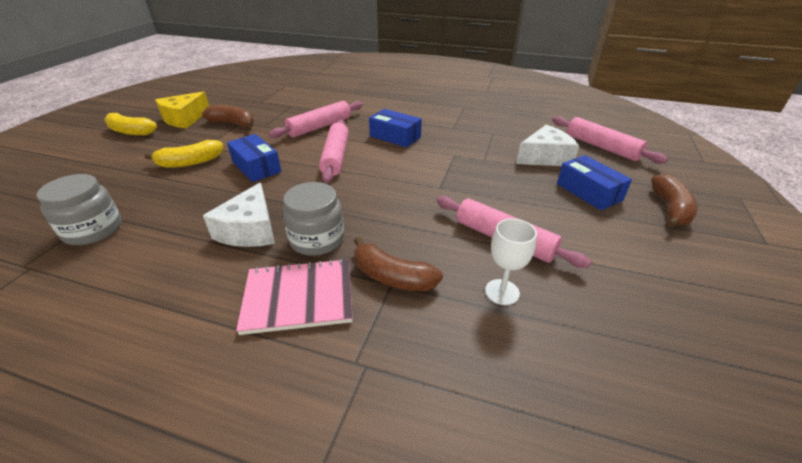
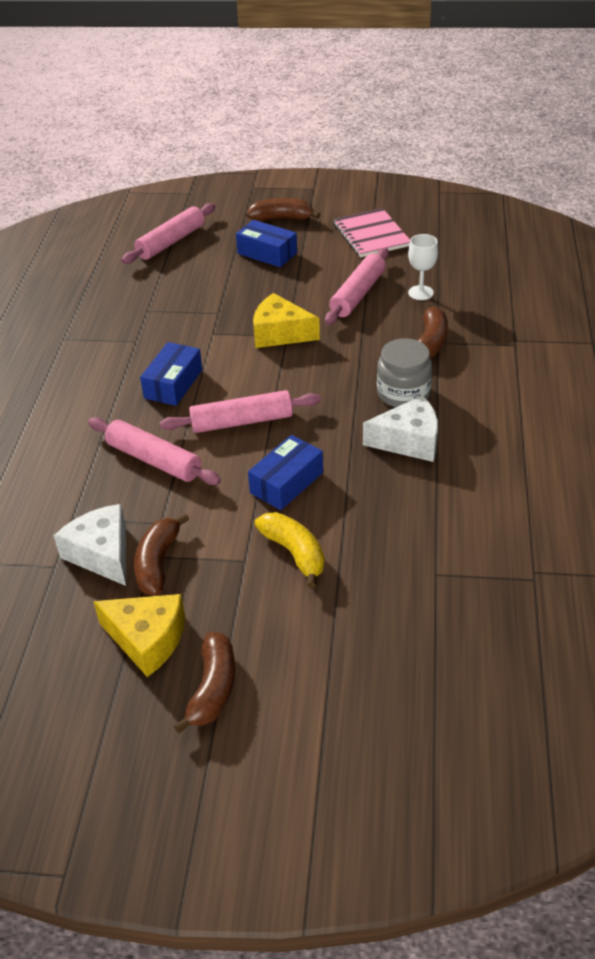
camera: 100 degrees left, 5 degrees up
grey jar [36,174,122,245] -> none
yellow banana [104,113,157,136] -> brown banana [174,632,235,733]
pink notebook [236,259,353,335] -> pink notebook moved to [333,208,410,257]
white cheese [516,125,579,166] -> white cheese moved to [54,504,126,586]
blue box [557,155,632,210] -> blue box turned 75 degrees clockwise [236,220,297,267]
none -> yellow cheese [253,293,320,348]

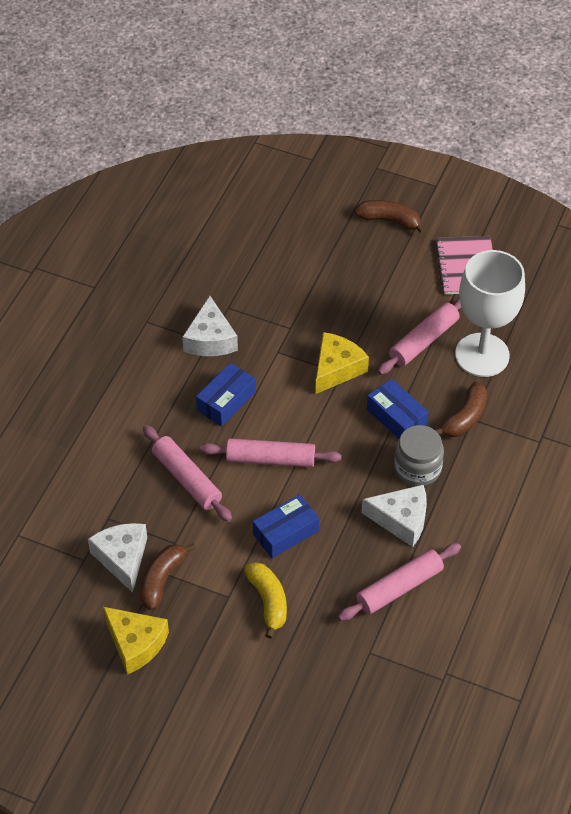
camera: 15 degrees right, 10 degrees up
pink rolling pin [122,203,215,264] -> pink rolling pin moved to [338,543,461,621]
brown banana [174,632,235,733] -> none
blue box [236,220,297,267] -> blue box moved to [367,379,428,439]
yellow cheese [253,293,320,348] -> yellow cheese turned 90 degrees clockwise [315,332,369,394]
white goblet [408,234,438,300] -> white goblet [455,250,525,377], size x2.24
none -> white cheese [182,296,238,356]

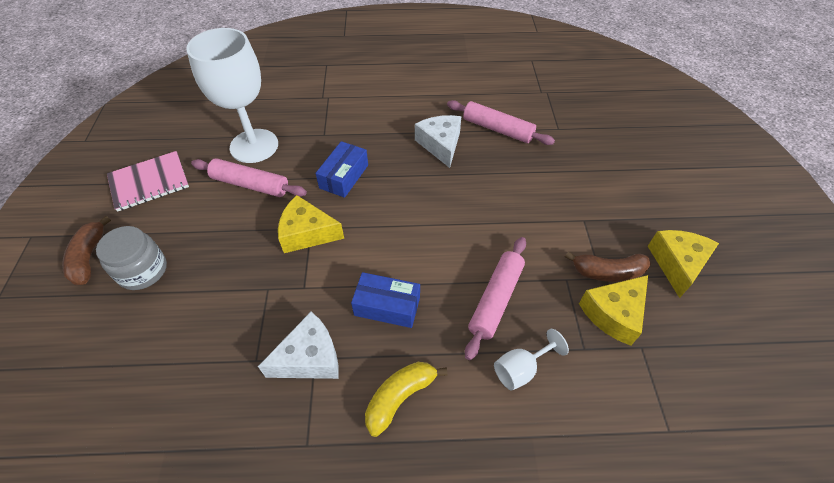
camera: 115 degrees left, 0 degrees up
white cheese [88,523,147,593] -> yellow cheese [579,275,648,346]
pink rolling pin [200,438,341,467] -> none
yellow banana [244,562,287,639] -> yellow banana moved to [365,362,448,437]
blue box [253,494,319,558] -> none
grey jar [394,425,444,486] -> grey jar moved to [96,226,167,290]
brown banana [435,382,487,437] -> none
none -> white goblet [494,329,569,390]

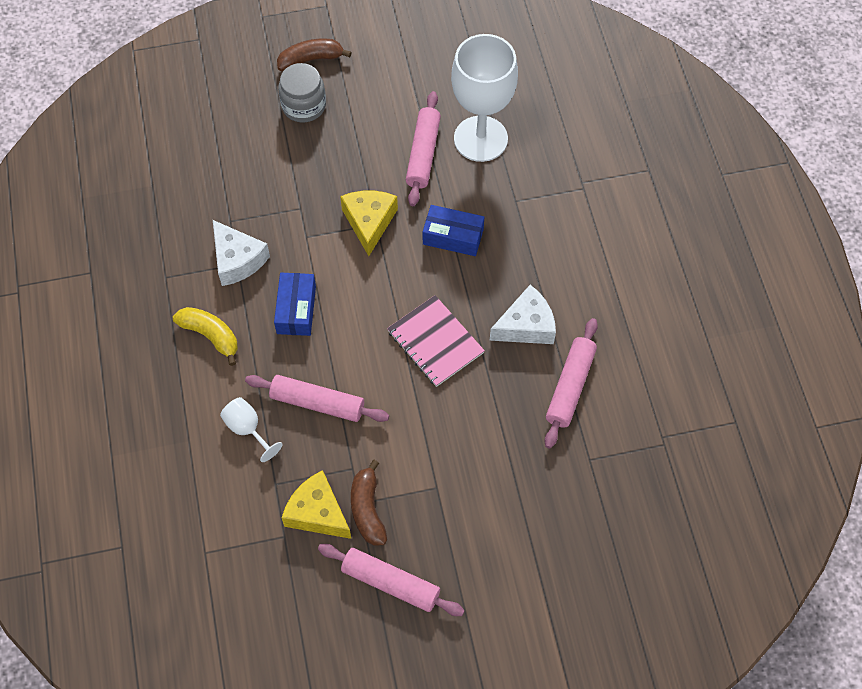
camera: 80 degrees right, 10 degrees up
pink notebook [107,151,189,212] -> pink notebook moved to [387,295,485,387]
yellow cheese [648,230,719,298] -> pink rolling pin [318,544,465,616]

